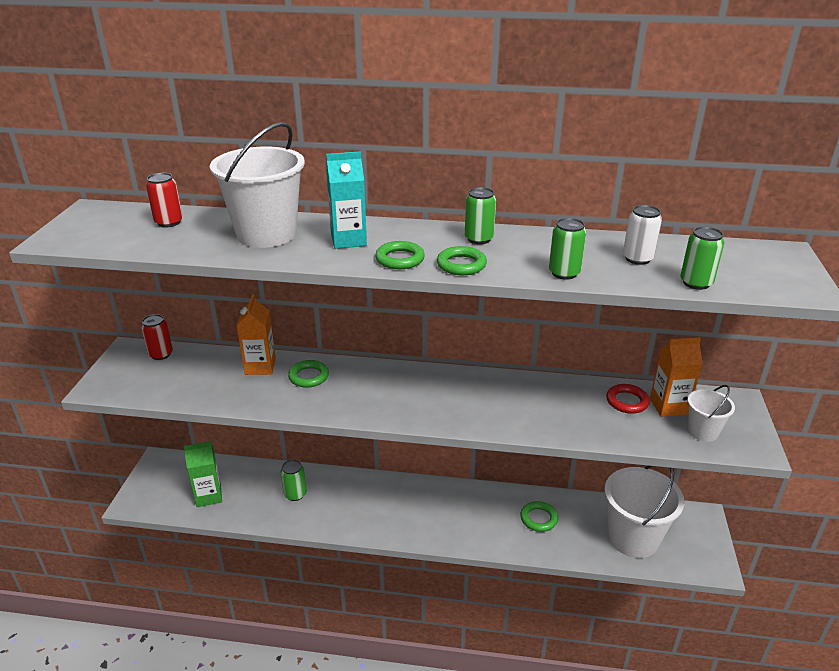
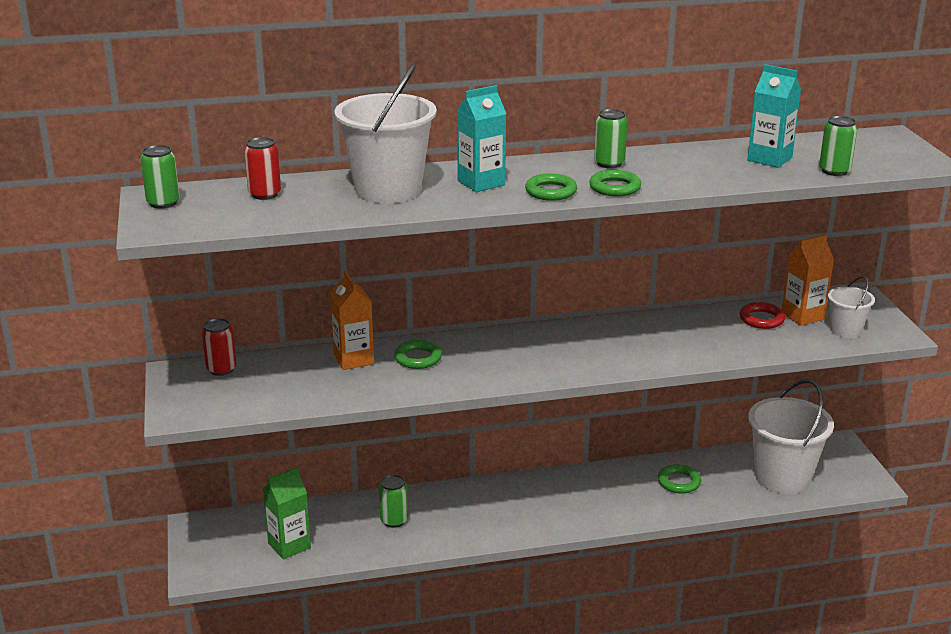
camera: 20 degrees left, 5 degrees down
green can [549,218,586,280] -> green can moved to [140,145,180,209]
white can [623,205,662,265] -> turquoise carton [748,64,801,168]

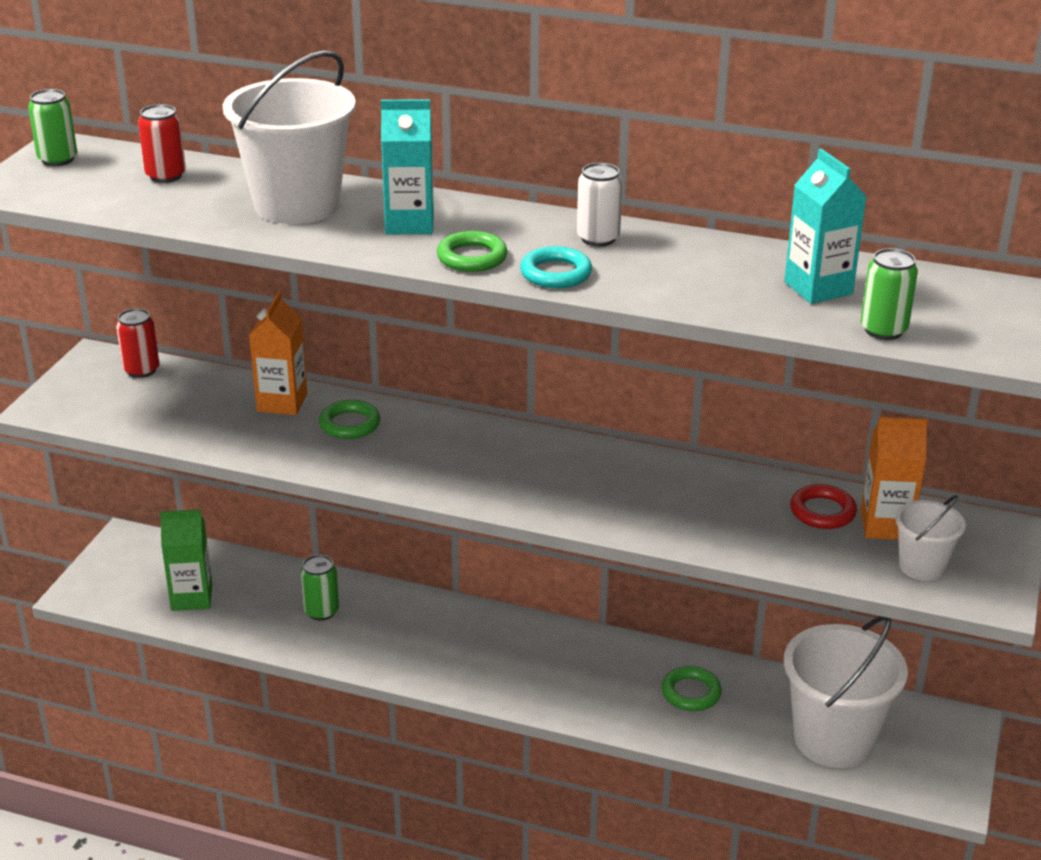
camera: 30 degrees right, 5 degrees up
green ring [589,170,641,197] -> turquoise ring [520,246,592,288]
green can [594,109,627,168] -> white can [577,163,623,246]

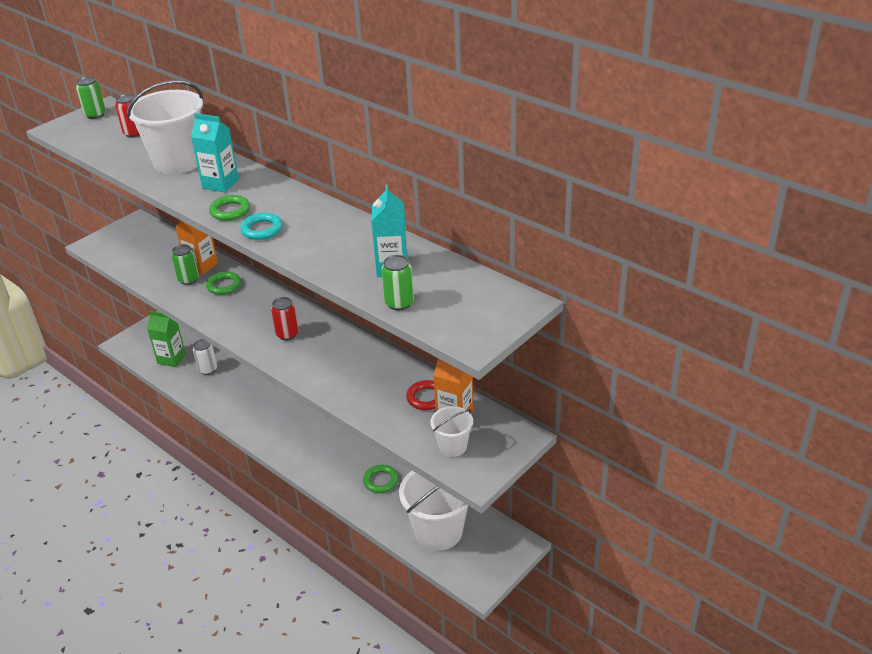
camera: 25 degrees right, 5 degrees up
red can [116,308,159,378] -> red can moved to [271,297,299,340]
green can [300,555,339,621] -> green can moved to [171,244,199,285]
white can [577,163,623,246] -> white can moved to [193,339,217,375]

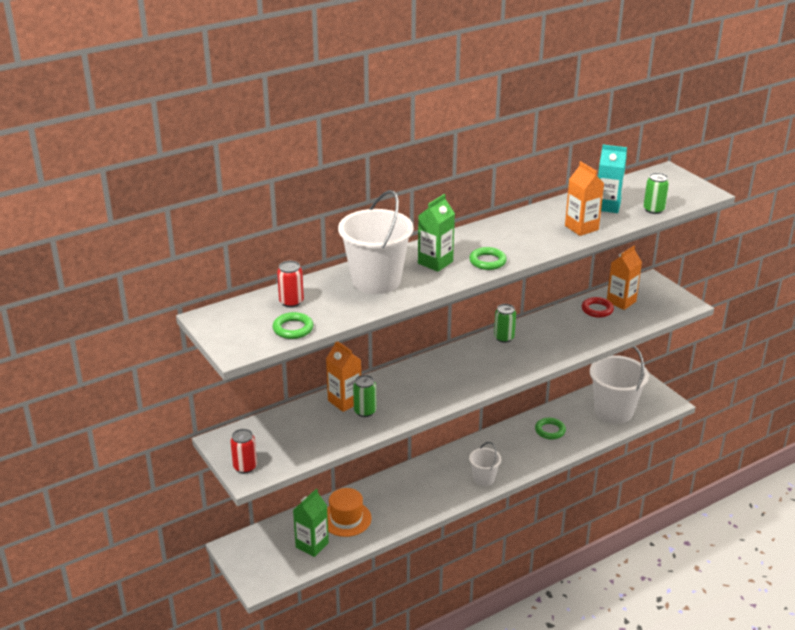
camera: 75 degrees left, 5 degrees down
green can [76,77,106,119] -> green can moved to [494,304,516,343]
turquoise carton [191,113,239,192] -> green carton [418,194,455,272]
white can [193,339,217,375] -> orange hat [327,488,372,537]
green ring [206,271,241,295] -> green ring moved to [272,312,314,339]
turquoise ring [240,213,283,240] -> none
red can [271,297,299,340] -> red can moved to [230,429,257,473]
white bucket [430,406,473,457] -> white bucket moved to [469,442,501,486]
none -> orange carton [565,161,604,236]

